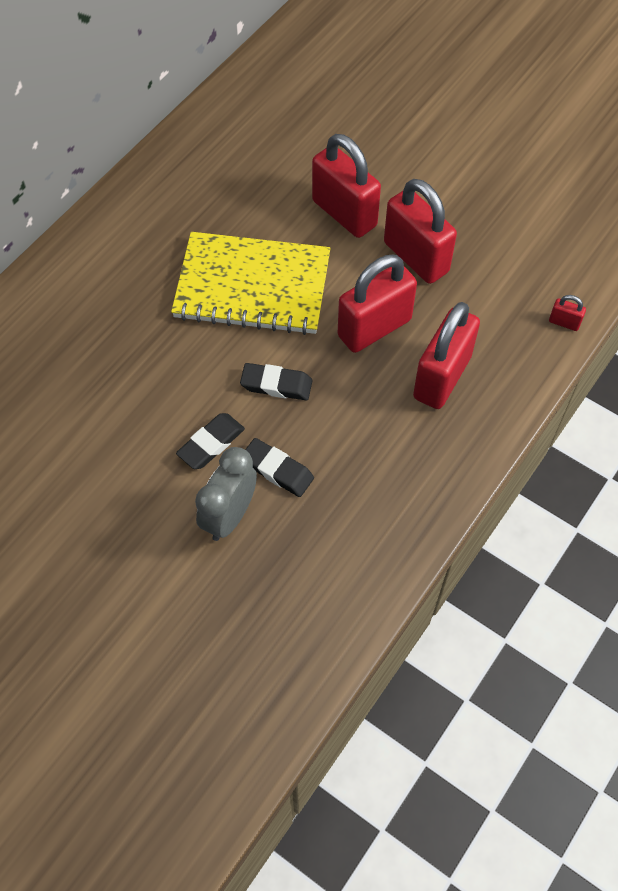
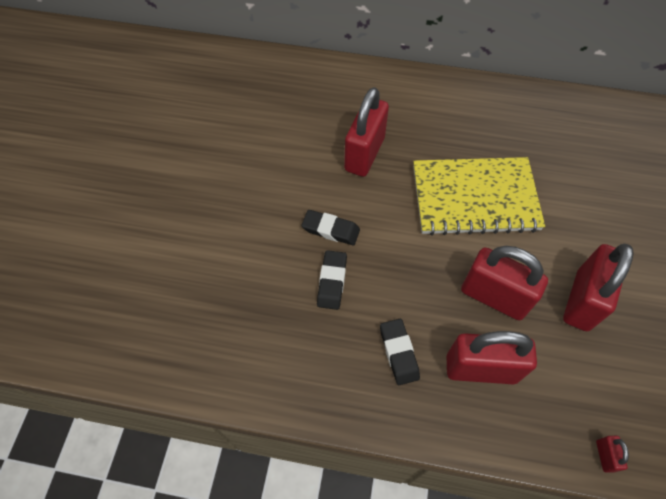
camera: 65 degrees right, 0 degrees up
yellow notebook [171,232,330,335] -> yellow notebook turned 75 degrees counterclockwise [413,157,545,236]
grey clock [195,447,257,541] -> none
black eraser [240,363,312,400] -> black eraser moved to [380,319,420,385]
red padlock [312,134,381,238] -> red padlock moved to [344,87,389,177]

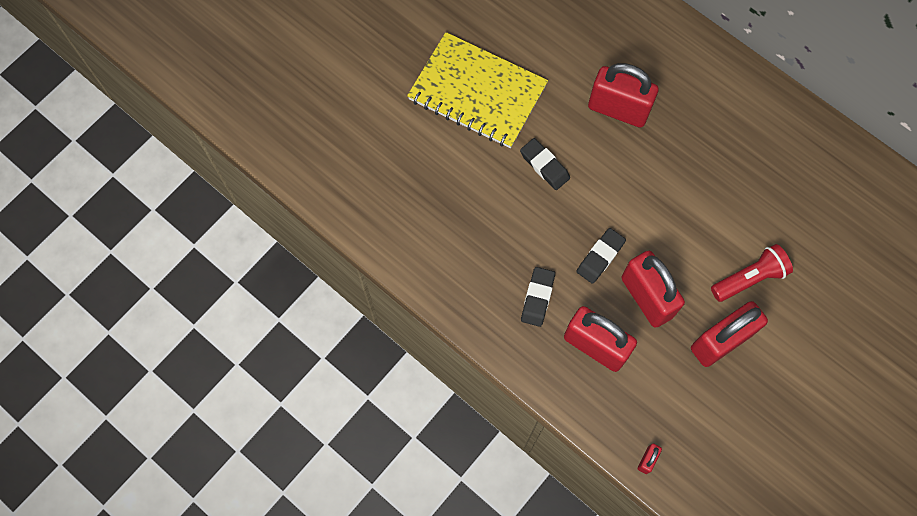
camera: 30 degrees right, 10 degrees up
black eraser [317,250,347,310] -> black eraser moved to [577,228,626,284]
red padlock [344,87,389,177] -> red padlock turned 60 degrees clockwise [588,63,659,128]
yellow notebook [413,157,545,236] -> yellow notebook moved to [407,32,548,148]
none -> red flashlight [711,244,793,302]

